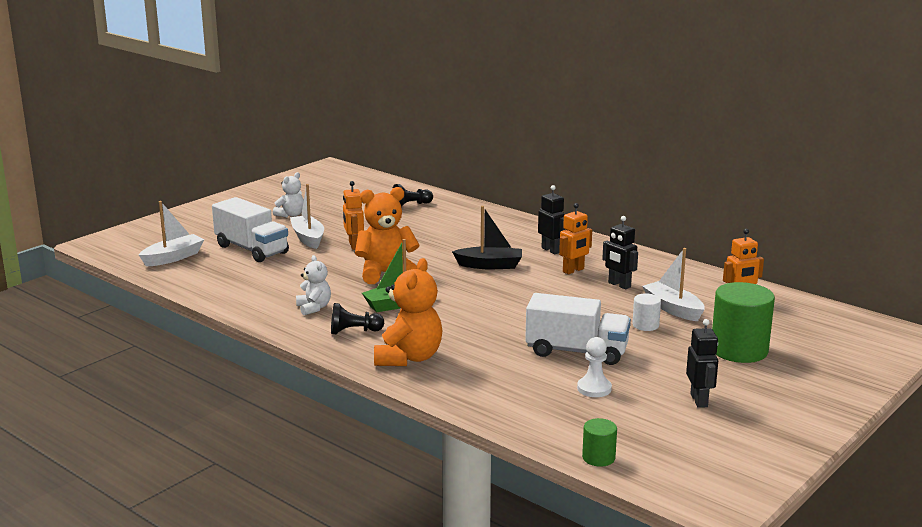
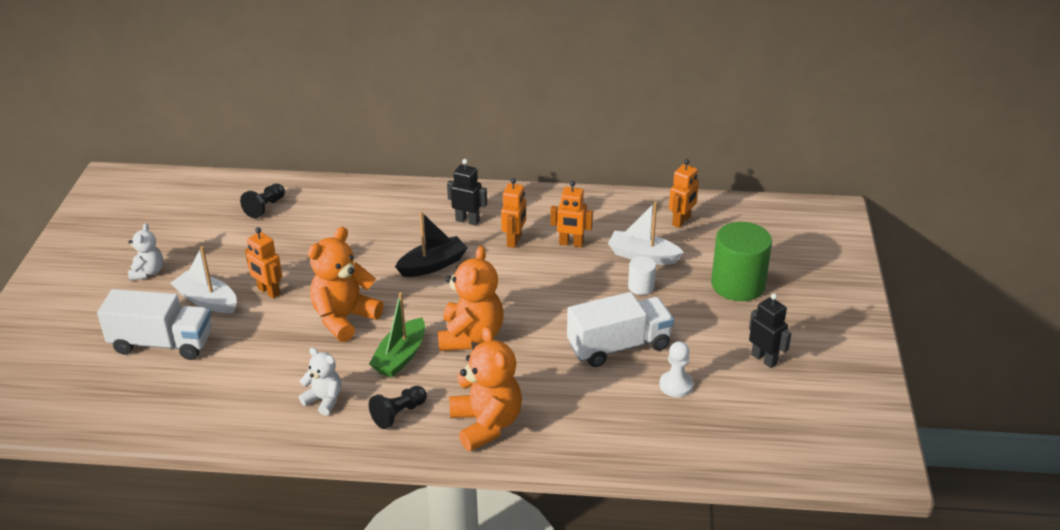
camera: 35 degrees left, 15 degrees up
white boat [139,201,205,266] -> none
green cylinder [582,418,617,467] -> none
black robot [602,216,638,289] -> orange robot [550,181,593,248]
none -> orange teddy bear [438,246,503,351]

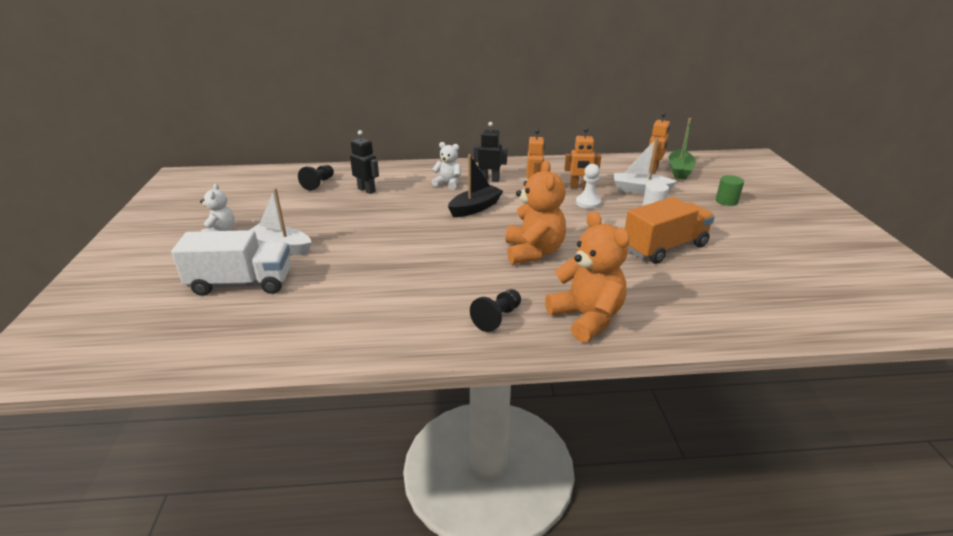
camera: 10 degrees left, 5 degrees down
orange robot [245,227,282,299] -> none
white teddy bear [299,348,341,415] -> white teddy bear moved to [432,142,461,190]
orange teddy bear [308,227,384,342] -> none
green boat [369,292,425,378] -> green boat moved to [668,118,696,179]
white truck [567,292,674,367] -> orange truck [625,197,715,264]
white pawn [659,341,693,397] -> white pawn moved to [576,164,601,209]
green cylinder [711,222,772,301] -> green cylinder [716,175,744,206], size x0.49
black robot [749,293,792,368] -> black robot moved to [350,130,379,194]

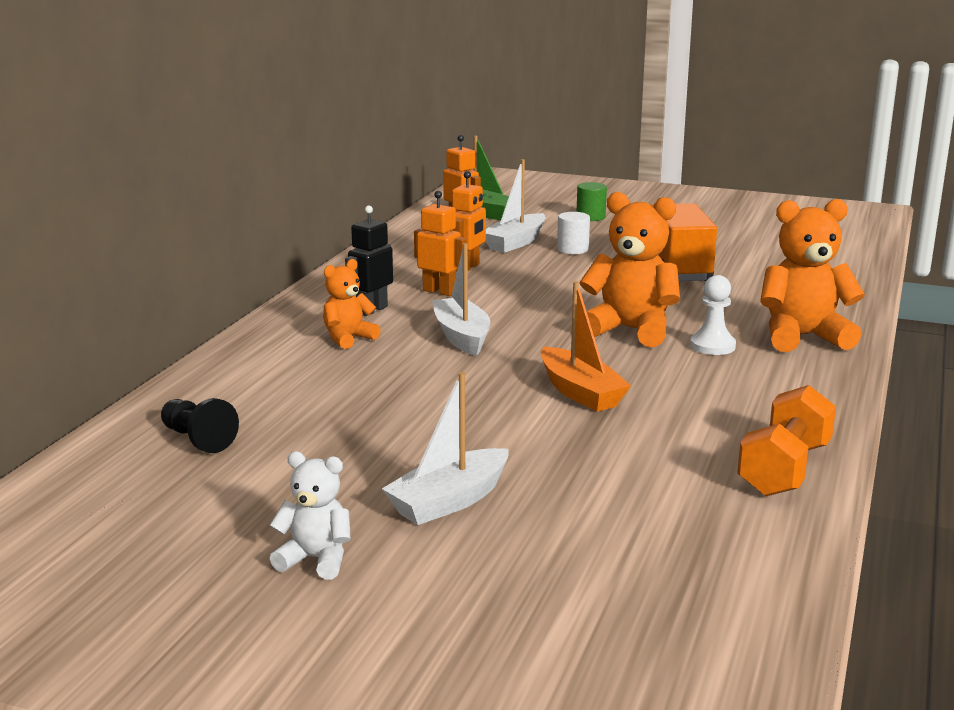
camera: 65 degrees left, 10 degrees down
white truck [171,230,291,296] -> none
black robot [350,130,379,194] -> none
white teddy bear [432,142,461,190] -> orange teddy bear [323,259,381,349]
black boat [448,154,503,217] -> white boat [432,243,490,356]
black pawn [470,289,521,332] -> none
white pawn [576,164,601,209] -> white pawn moved to [690,275,736,355]
none -> orange boat [541,281,631,412]
none -> orange dumbbell [737,385,836,496]

